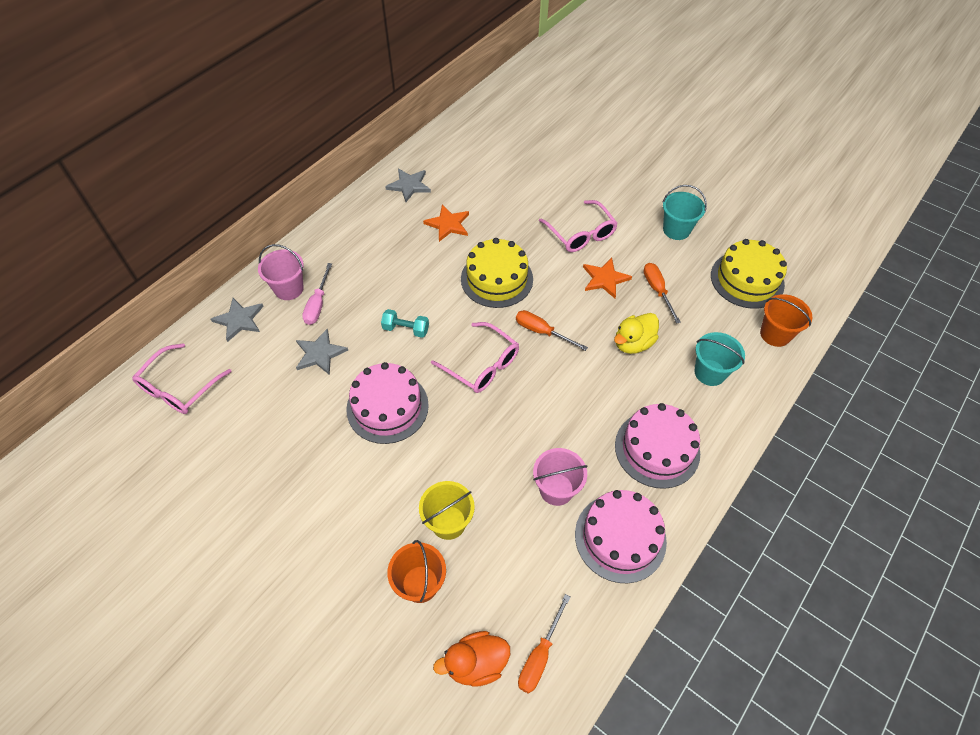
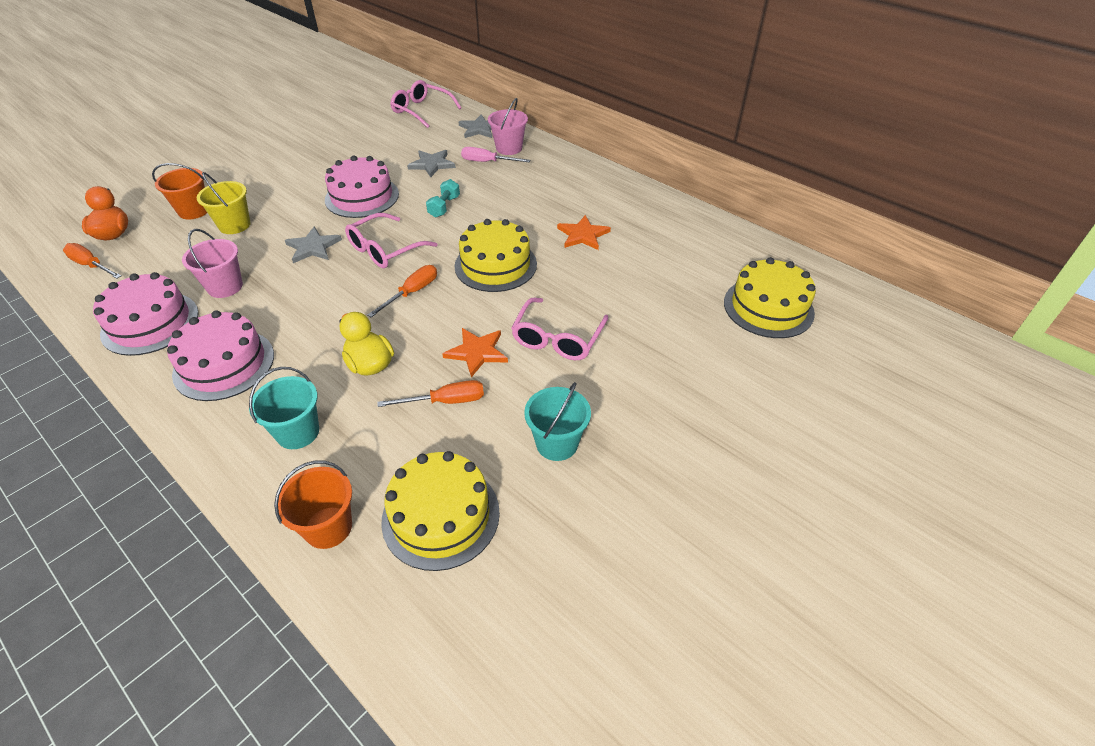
camera: 95 degrees right, 10 degrees down
grey star [385,169,431,202] -> grey star moved to [285,226,342,263]
pink glasses [539,200,618,252] -> pink glasses turned 45 degrees counterclockwise [511,298,608,360]
none -> yellow cake [724,257,816,338]

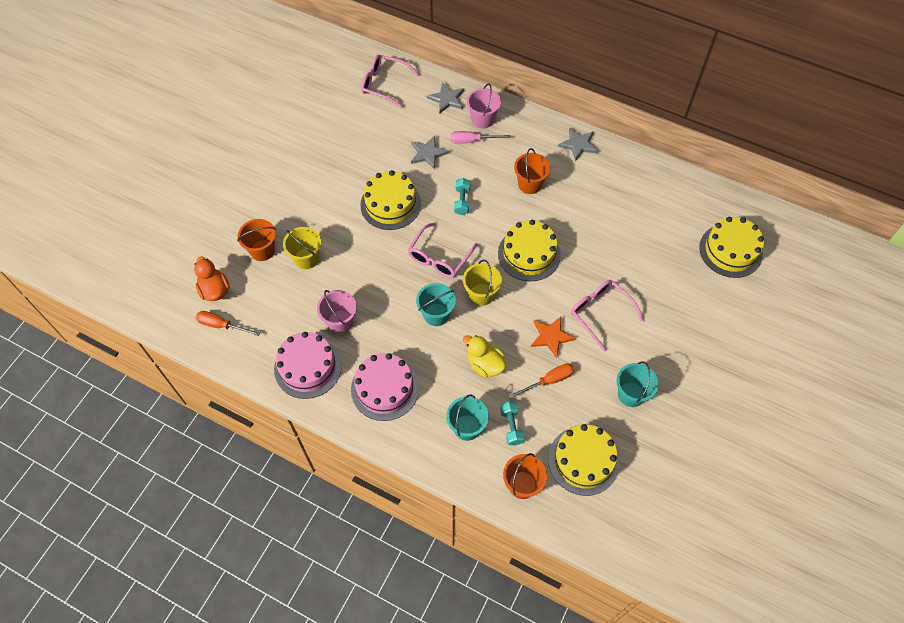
camera: 15 degrees left, 15 degrees up
grey star [285,226,342,263] -> grey star moved to [558,127,598,161]
pink cake [325,156,399,218] -> yellow cake [360,170,421,230]
orange screwdriver [368,265,437,317] -> yellow bucket [463,260,502,306]
pink glasses [511,298,608,360] -> pink glasses turned 135 degrees clockwise [571,280,643,351]
orange star [557,215,611,250] -> none
none -> turquoise bucket [416,283,456,326]
none -> turquoise dumbbell [500,402,524,445]
none -> orange bucket [514,148,551,194]

